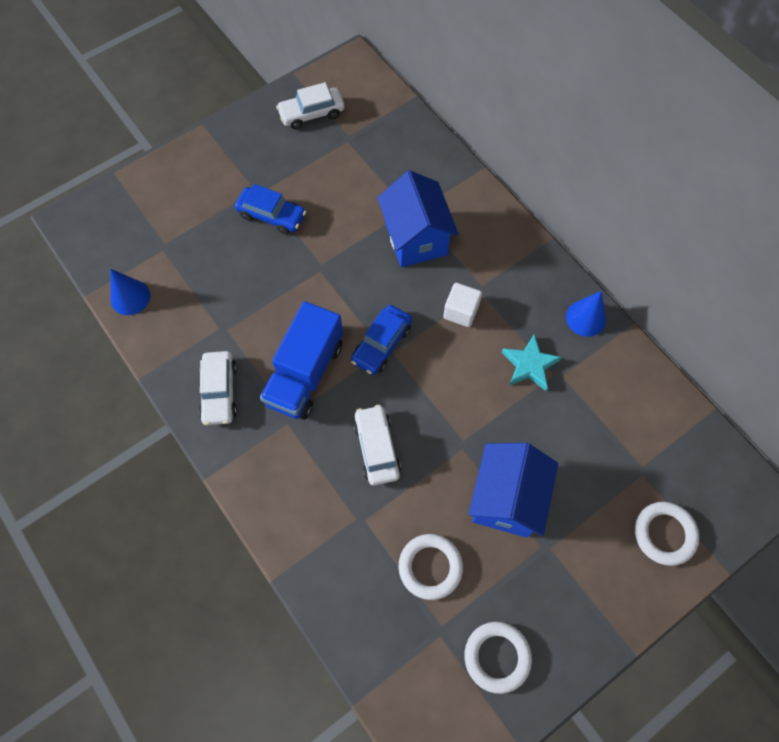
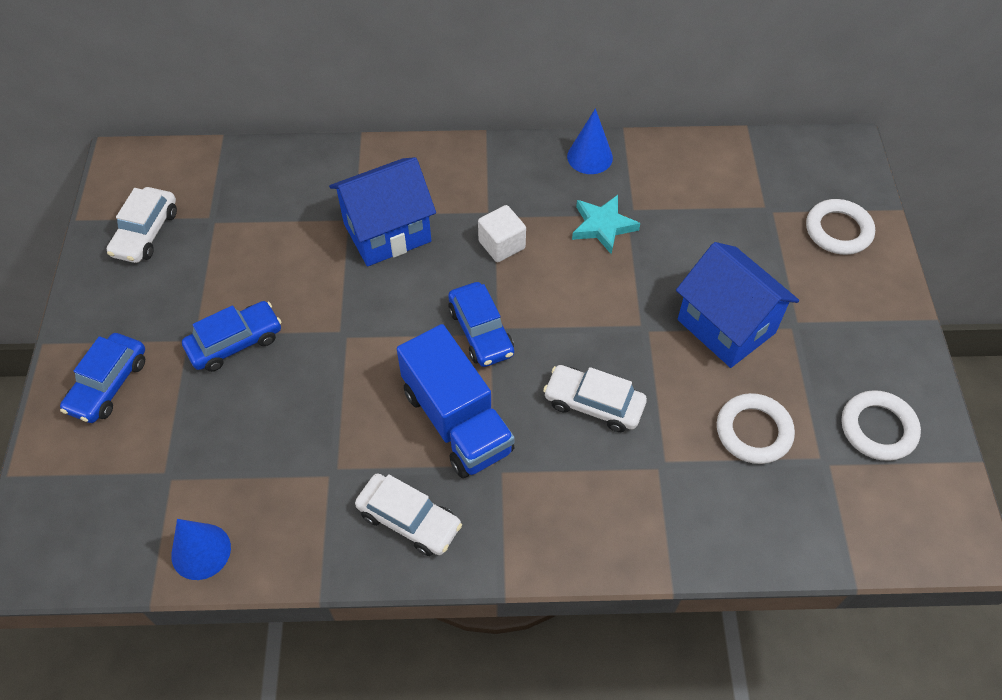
camera: 55 degrees left, 10 degrees down
blue house [377,170,459,267] -> blue house turned 45 degrees counterclockwise [329,157,436,266]
none -> blue car [60,333,145,423]

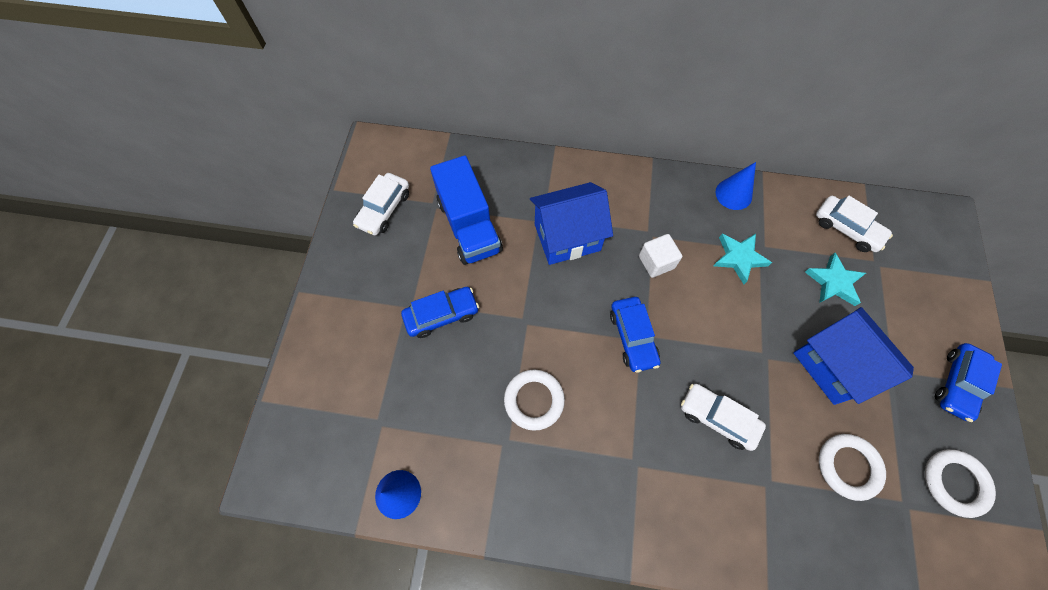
camera: 10 degrees right, 10 degrees up
blue car [60,333,145,423] -> blue car moved to [935,343,1002,422]
white car [355,473,462,556] -> white car moved to [816,196,893,252]
blue truck [397,324,515,478] -> blue truck moved to [430,155,503,265]
white ring [806,199,875,255] -> white ring moved to [504,370,565,431]
none -> turquoise star [805,253,866,306]

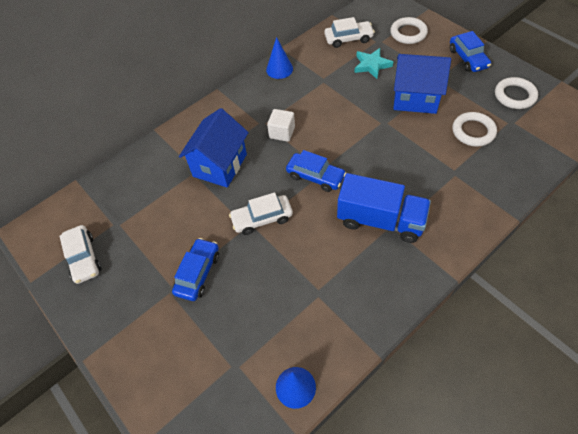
camera: 45 degrees left, 10 degrees down
blue truck [430,155,503,265] -> blue truck moved to [337,173,431,243]
white ring [504,370,565,431] -> white ring moved to [390,17,428,44]
white car [681,384,766,451] -> white car moved to [229,192,293,235]
turquoise star [714,233,772,284] -> none

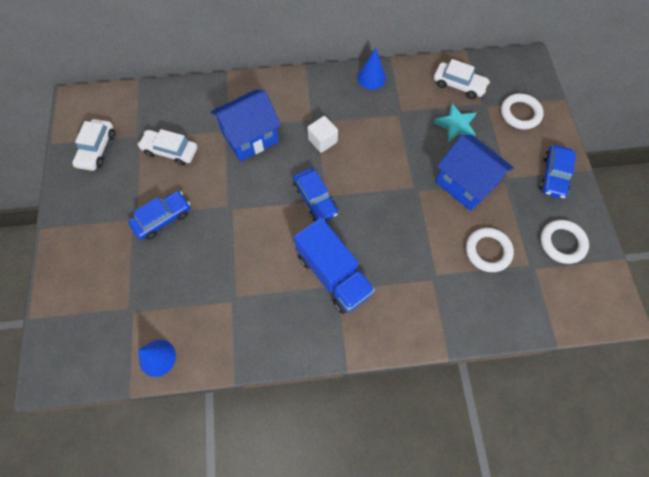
camera: 30 degrees right, 10 degrees up
white car [229,192,293,235] -> white car moved to [138,129,198,166]

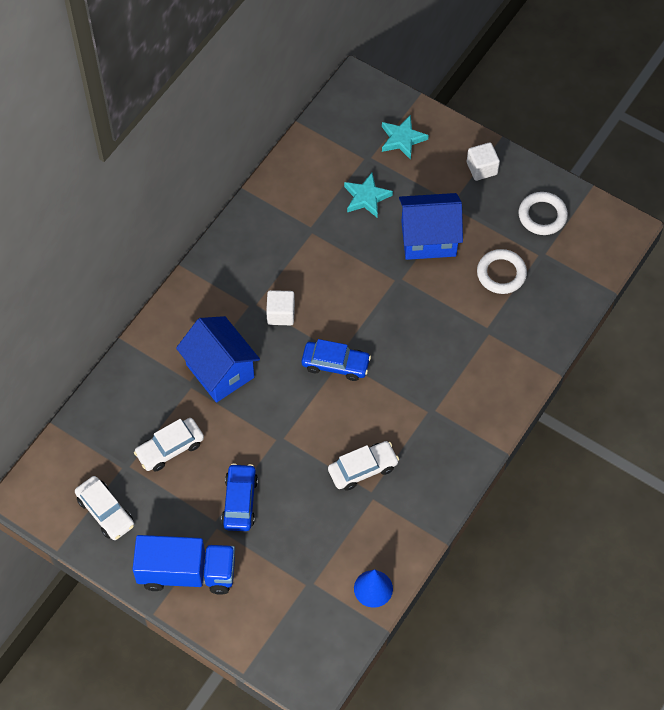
camera: 50 degrees left, 5 degrees down
blue house [211,90,281,162] -> blue house turned 45 degrees counterclockwise [176,316,260,403]
blue truck [294,218,375,314] -> blue truck moved to [132,535,235,595]
blue cone [357,47,386,90] -> none
white car [434,59,490,99] -> white car moved to [328,441,399,491]
white ring [501,93,544,130] -> turquoise star [382,115,429,160]
blue car [539,145,576,199] -> white cube [467,142,500,181]

